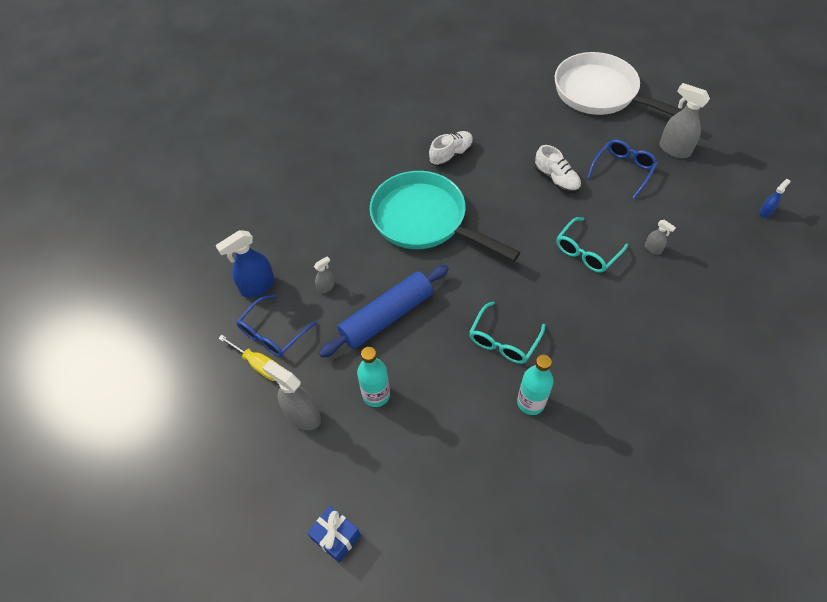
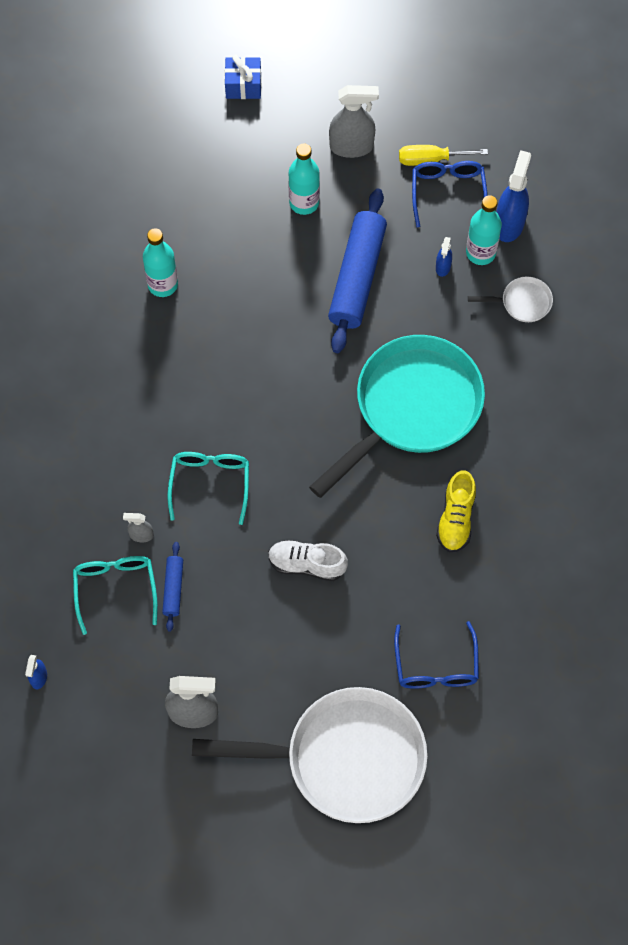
camera: 140 degrees right, 10 degrees up
grey spray bottle [314,256,334,293] -> blue spray bottle [436,237,452,277]
turquoise pan [370,171,520,261] -> turquoise pan turned 45 degrees counterclockwise [309,335,485,498]
white shoe [429,131,473,167] -> yellow shoe [436,470,476,552]
turquoise glasses [469,301,545,364] -> turquoise glasses moved to [73,556,158,635]
blue glasses [587,139,658,199] -> blue glasses moved to [394,621,479,689]
none -> blue rolling pin [162,542,183,632]
none -> turquoise bottle [466,195,502,265]
none -> white pan [468,276,553,322]

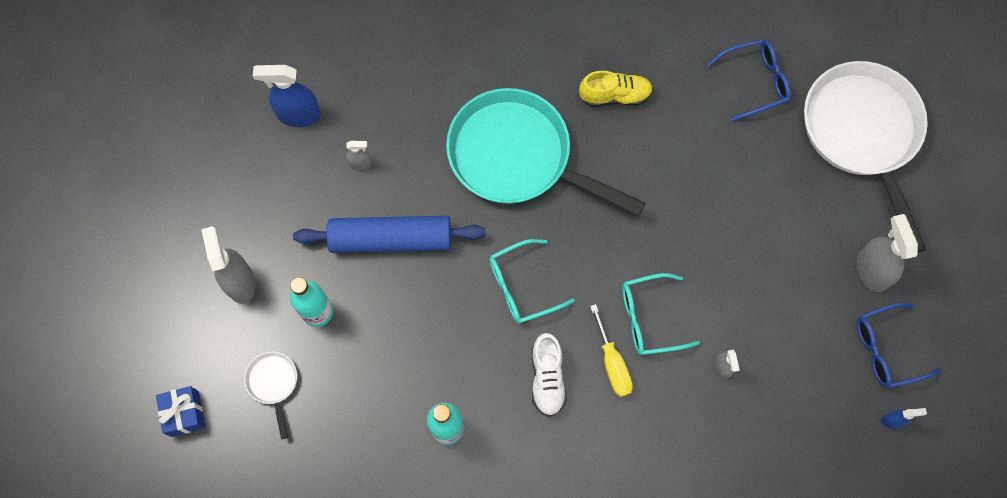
camera: 105 degrees left, 5 degrees up
turquoise glasses [73,556,158,635] -> turquoise glasses moved to [489,239,575,324]
blue rolling pin [162,542,183,632] -> none
white shoe [268,540,348,581] -> white shoe moved to [532,333,567,417]
yellow screwdriver [399,145,488,166] -> yellow screwdriver moved to [590,304,633,397]
blue glasses [412,161,488,227] -> blue glasses moved to [856,302,941,388]
blue spray bottle [436,237,452,277] -> grey spray bottle [346,141,372,170]
turquoise bottle [466,195,502,265] -> none
white pan [468,276,553,322] -> white pan moved to [244,352,297,439]

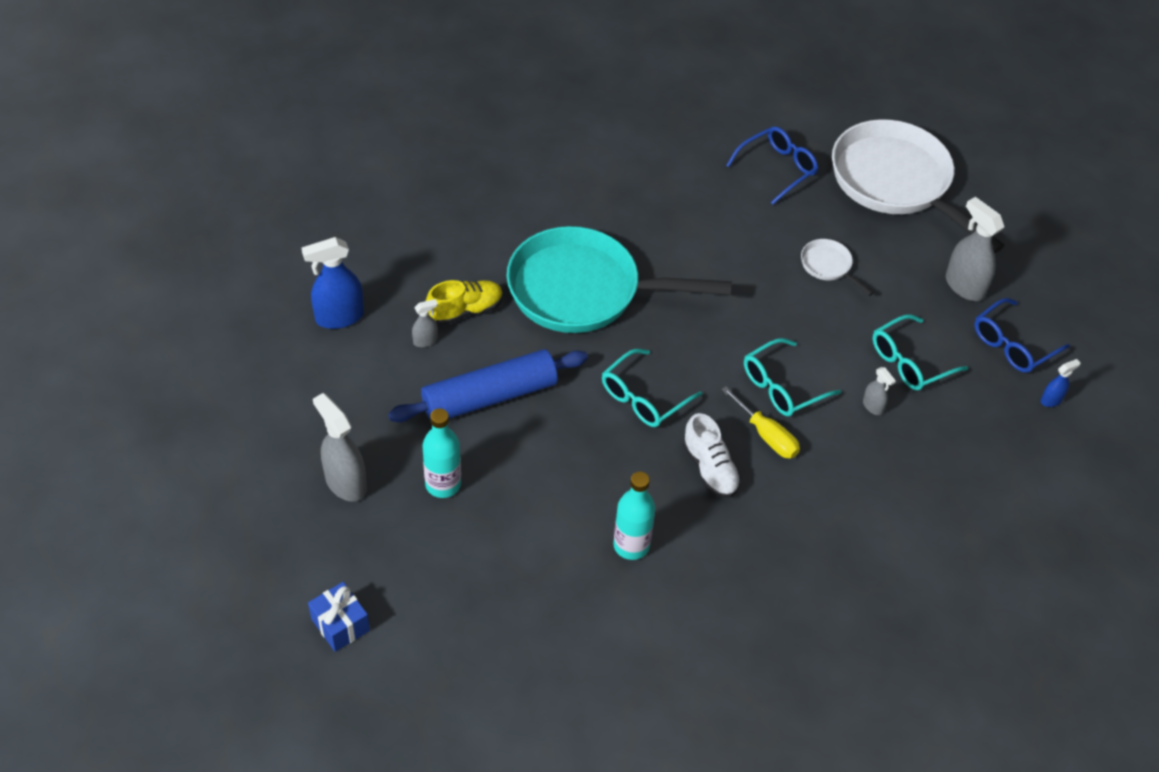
camera: 25 degrees left, 20 degrees down
white pan [244,352,297,439] -> white pan moved to [801,239,874,296]
yellow shoe [579,71,653,107] -> yellow shoe moved to [426,280,503,325]
none -> turquoise glasses [873,314,968,391]

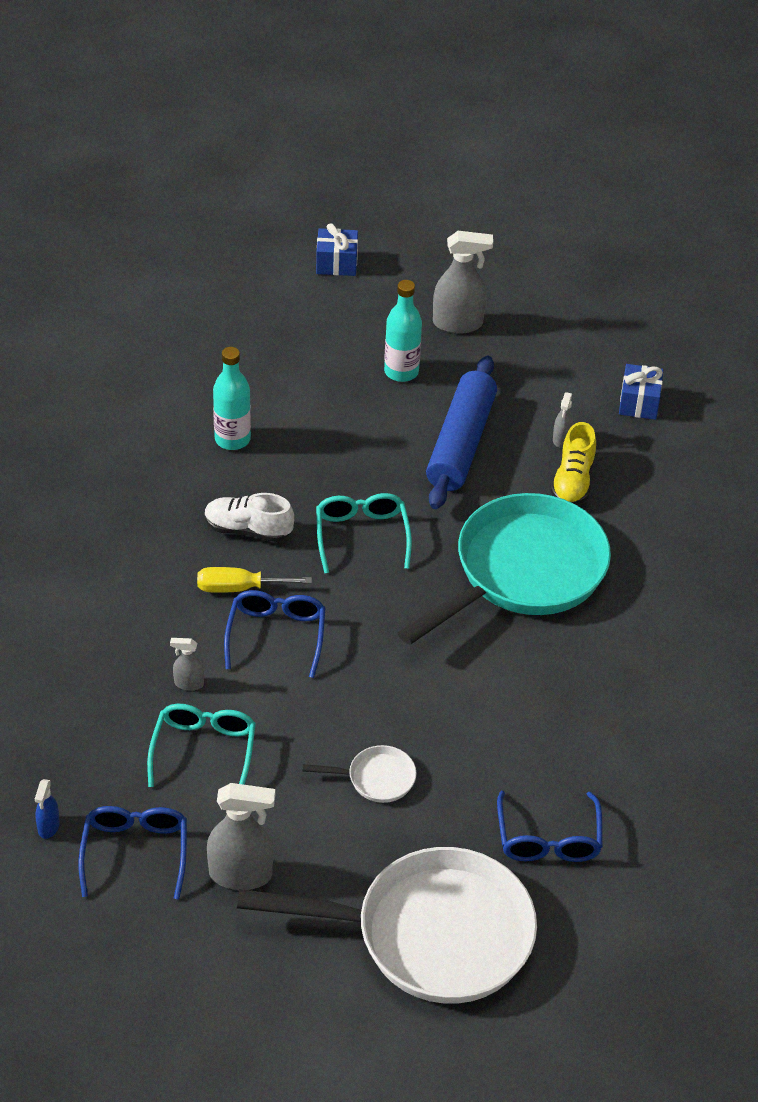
camera: 130 degrees right, 5 degrees down
blue spray bottle [301,237,364,329] -> blue gift [619,364,663,420]
turquoise glasses [744,338,841,417] -> blue glasses [224,590,325,678]

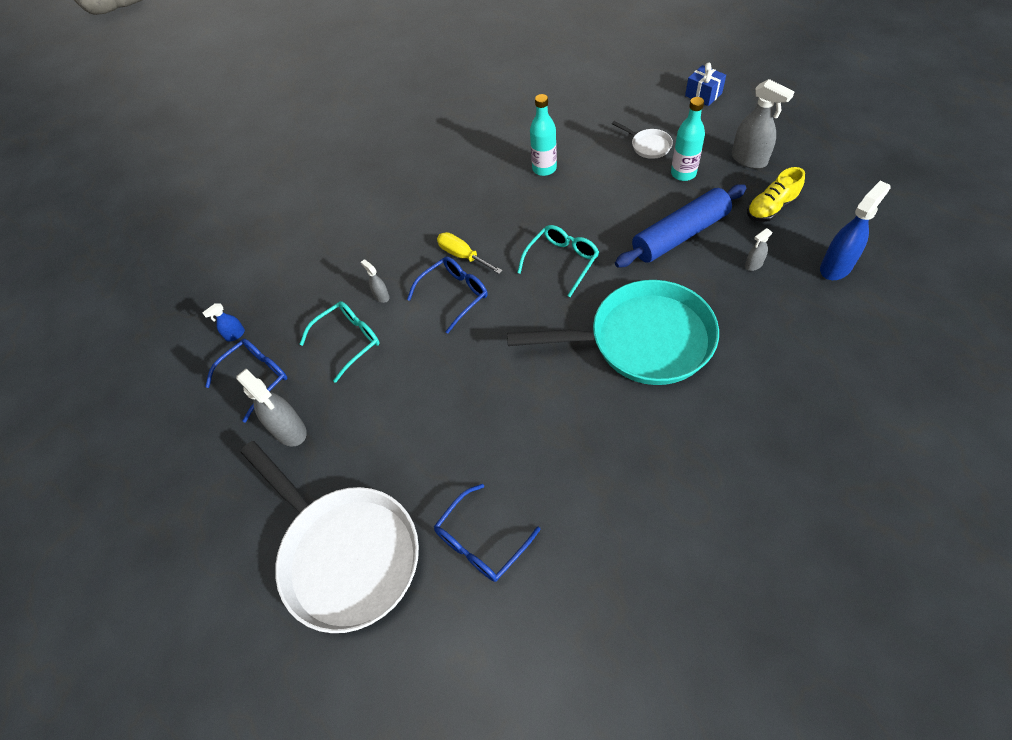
camera: 50 degrees right, 10 degrees up
white shoe [205,493,294,542] -> none
white pan [302,745,416,803] -> white pan moved to [612,121,673,159]
yellow shoe [551,422,596,505] -> yellow shoe moved to [747,167,805,222]
blue gift [619,364,663,420] -> blue spray bottle [820,181,890,280]

